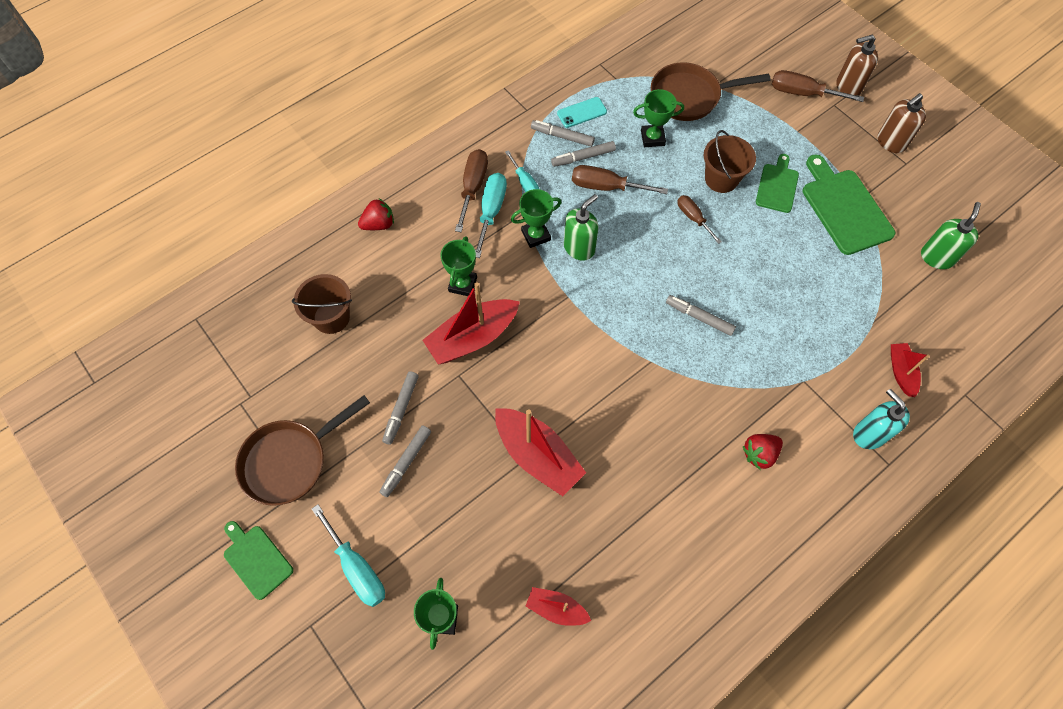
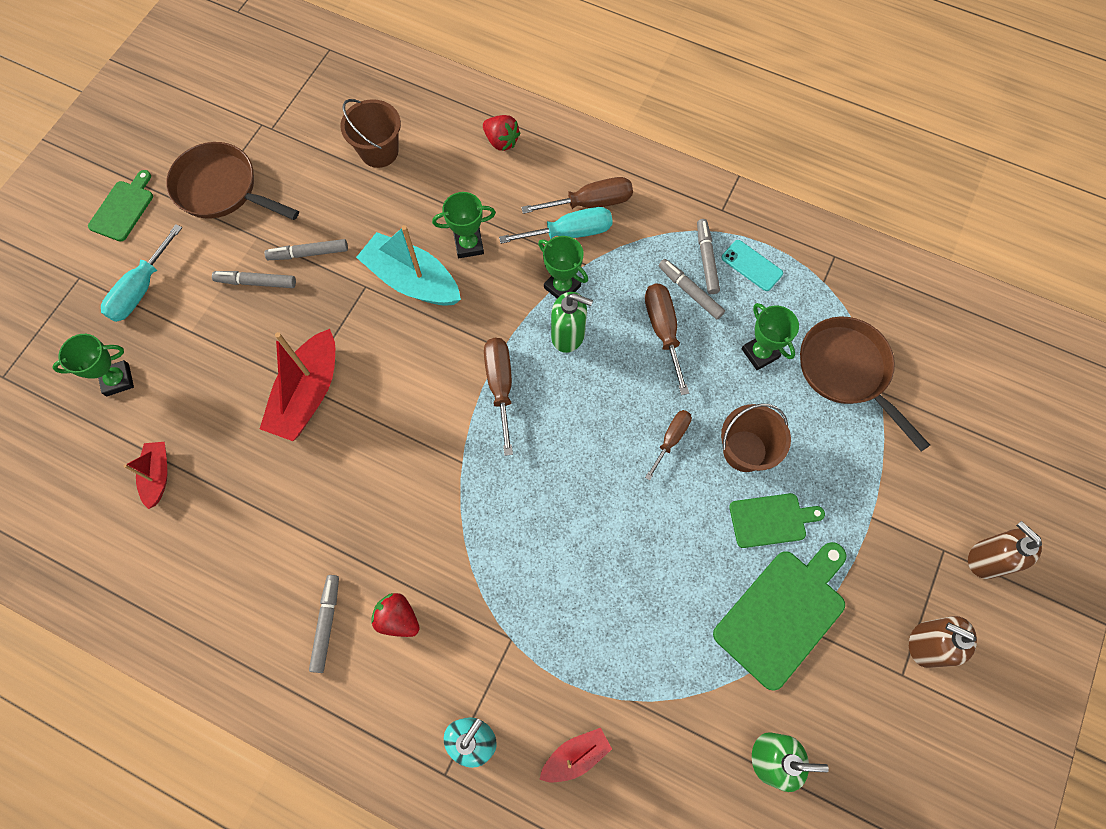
camera: 65 degrees right, 5 degrees up
red boat [422,282,520,364] -> turquoise boat [356,225,461,306]
turquoise screwdriver [505,150,539,192] -> none
grey marker [666,295,736,336] -> grey marker moved to [309,575,339,673]
brown screwdriver [772,70,864,102] -> brown screwdriver moved to [484,338,513,456]

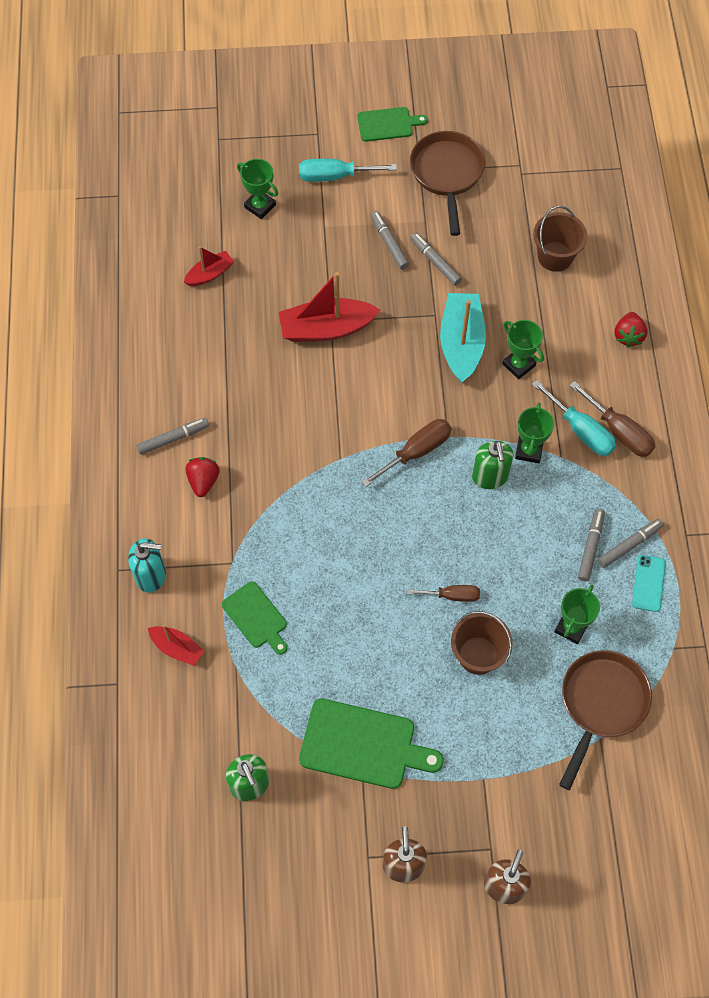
camera: 60 degrees right, 5 degrees down
brown screwdriver [645,284,689,395] -> none
green cutting board [729,493,825,548] -> green cutting board moved to [222,581,287,655]

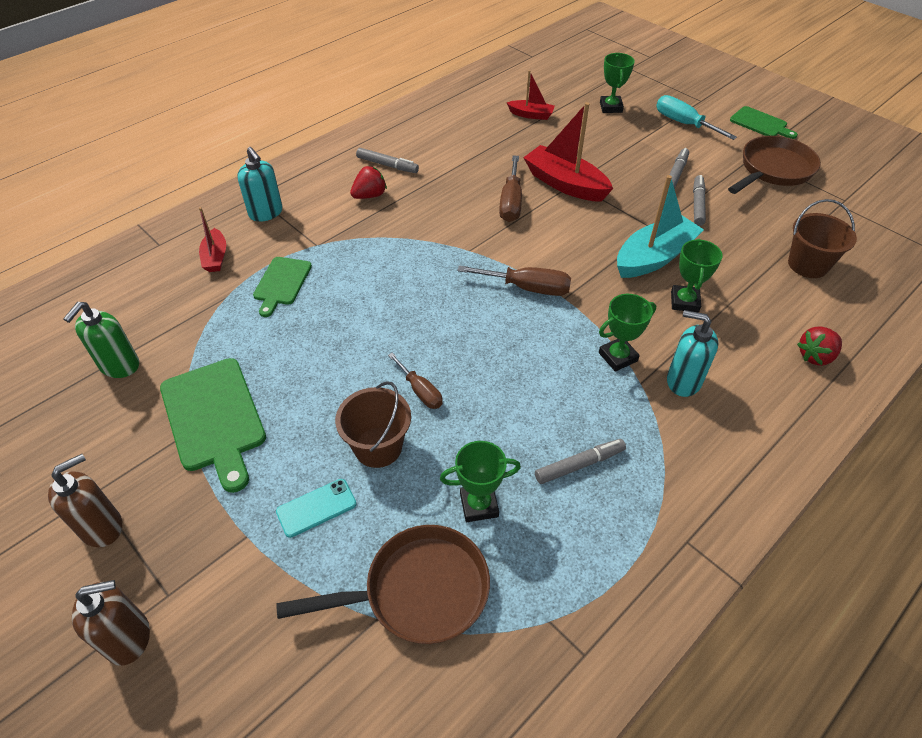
camera: 50 degrees right, 15 degrees down
green soap dispenser [472,441,514,489] -> none
turquoise screwdriver [532,380,616,456] -> turquoise soap dispenser [667,310,719,397]
brown screwdriver [570,381,655,457] -> brown screwdriver moved to [499,155,522,222]
grey marker [598,519,664,568] -> none
turquoise phone [632,555,666,612] -> turquoise phone moved to [276,479,357,538]

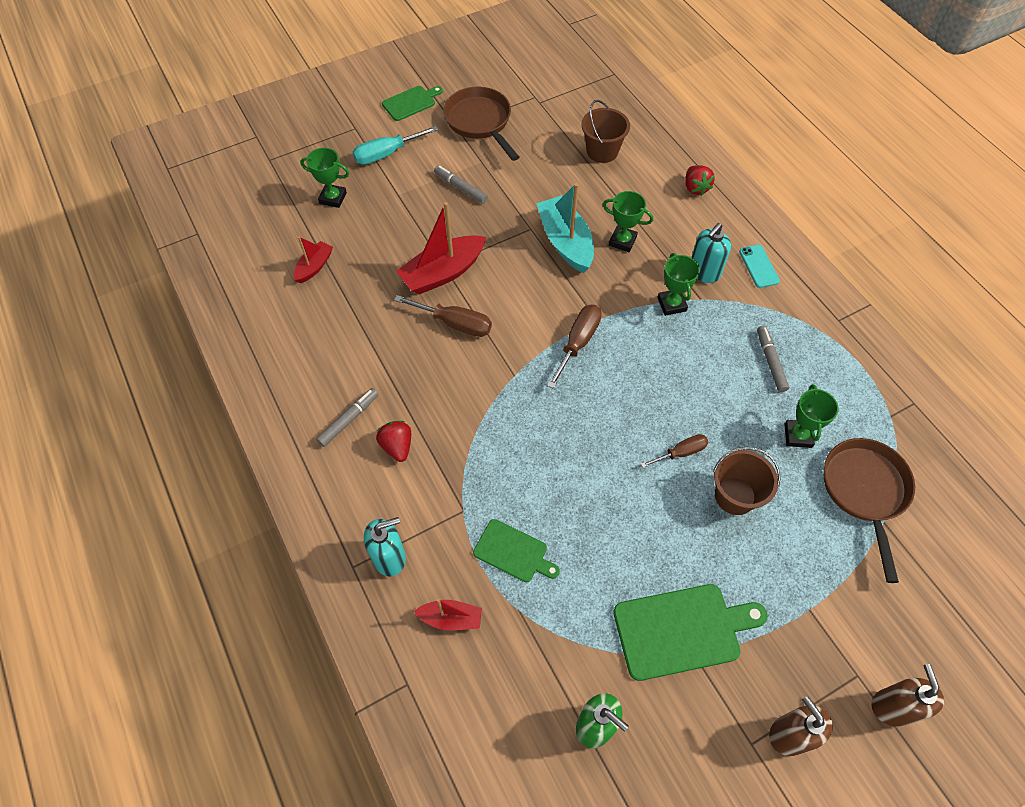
camera: 75 degrees left, 10 degrees up
turquoise phone [276,479,357,538] -> turquoise phone moved to [739,245,780,288]
grey marker [693,175,706,226] -> none

